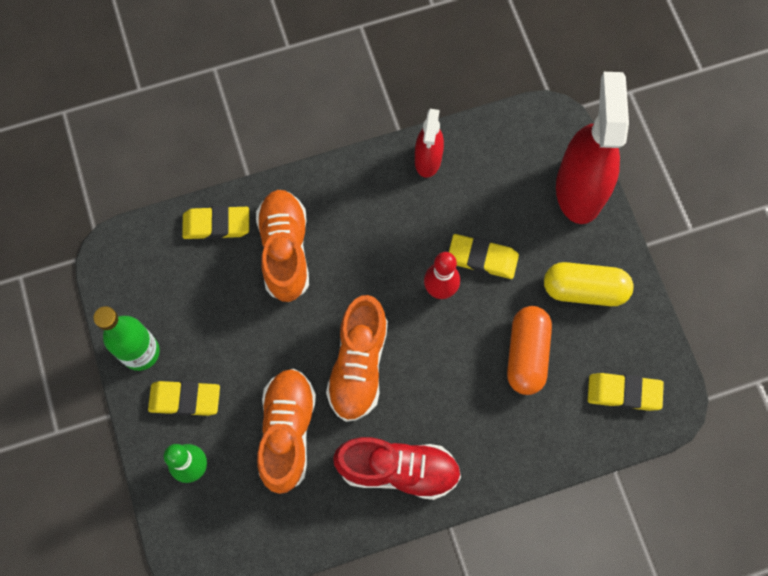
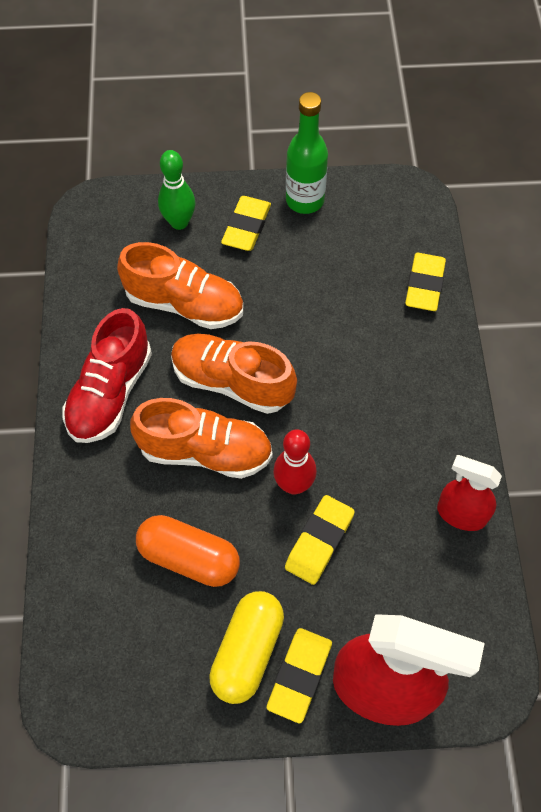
camera: 105 degrees right, 10 degrees down
orange shoe [256,190,309,302] -> orange shoe moved to [130,398,273,479]
yellow eraser [588,373,664,411] -> yellow eraser moved to [267,628,332,723]

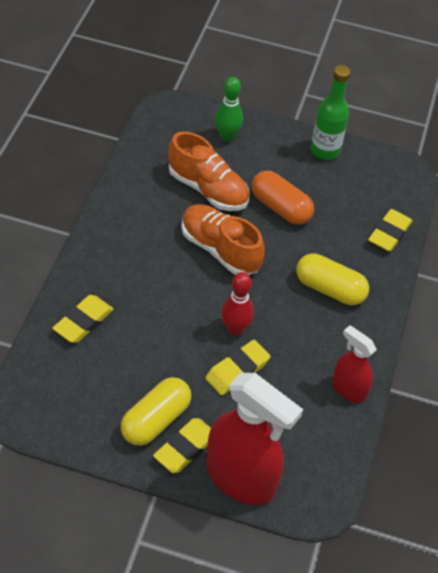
camera: 15 degrees right, 10 degrees down
red shoe [63,308,152,443] -> none
orange shoe [130,398,273,479] -> none
orange capsule [136,515,240,587] -> orange capsule moved to [251,170,314,225]
yellow eraser [221,196,271,251] -> yellow eraser moved to [53,295,114,343]
none -> yellow capsule [296,253,369,305]

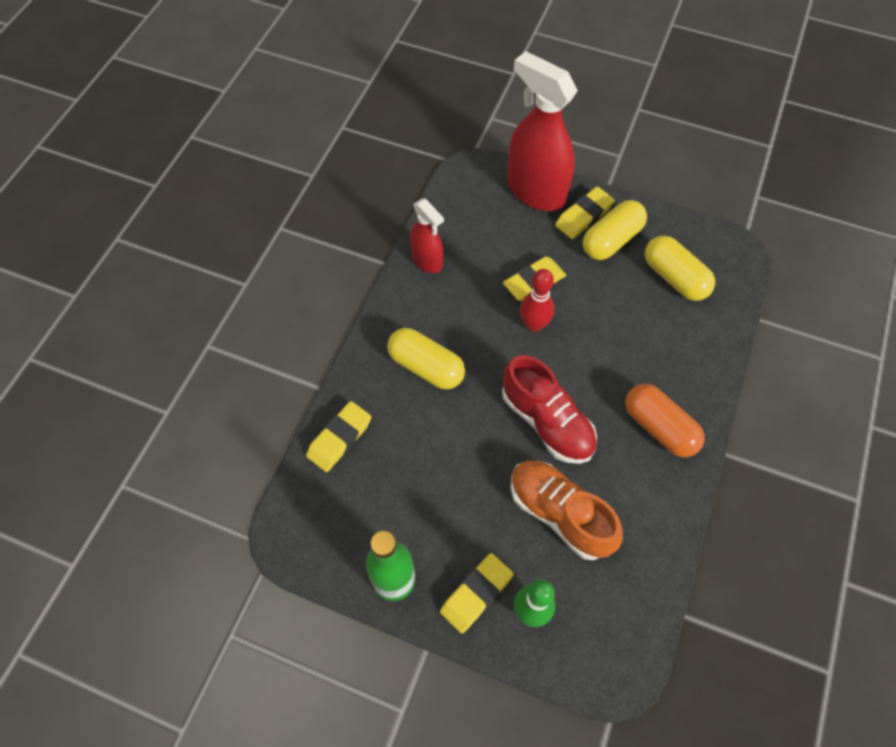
camera: 170 degrees left, 10 degrees up
yellow eraser [53,295,114,343] -> yellow eraser moved to [440,553,514,633]
orange shoe [181,204,265,275] -> red shoe [502,355,597,464]
orange capsule [251,170,314,225] -> orange capsule moved to [625,384,705,457]
none -> yellow capsule [645,236,715,301]

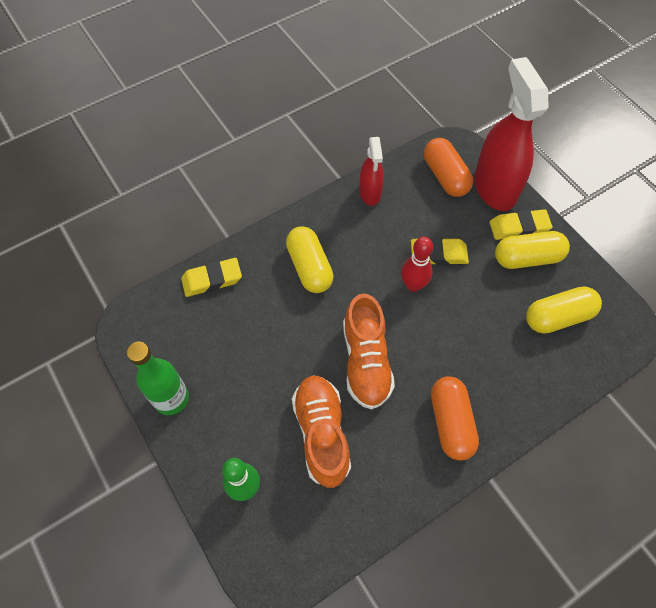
camera: 35 degrees right, 0 degrees up
yellow eraser [440,553,514,633] -> none
red shoe [502,355,597,464] -> orange shoe [343,294,395,409]
yellow capsule [645,236,715,301] -> yellow capsule turned 75 degrees clockwise [526,286,602,334]
none -> orange capsule [424,138,473,197]

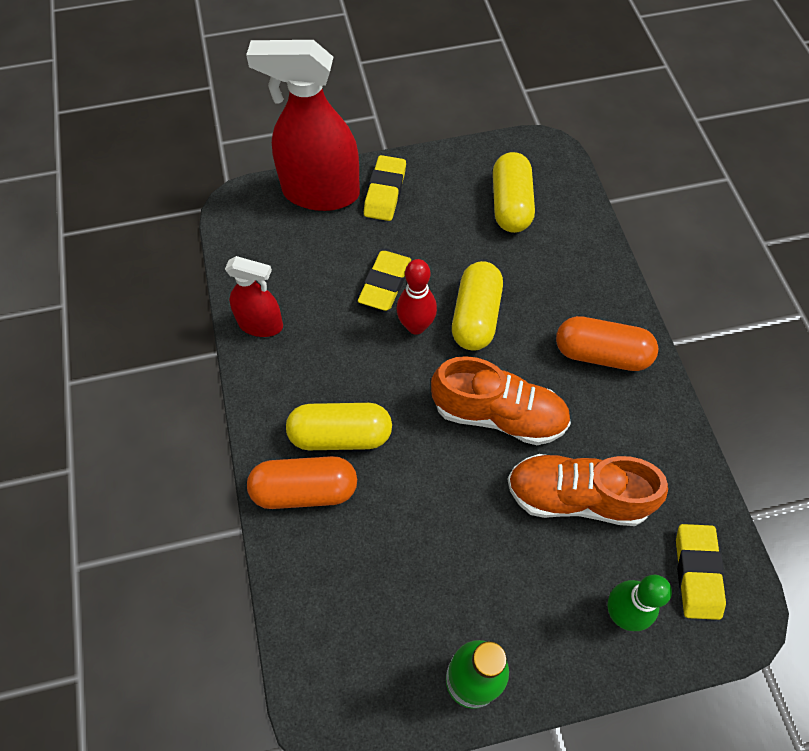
camera: 70 degrees left, 0 degrees up
yellow eraser [181,258,242,297] -> yellow eraser moved to [676,524,726,620]
orange capsule [424,138,473,197] -> orange capsule moved to [247,456,357,509]
yellow capsule [495,231,570,269] -> yellow capsule moved to [452,261,503,351]

